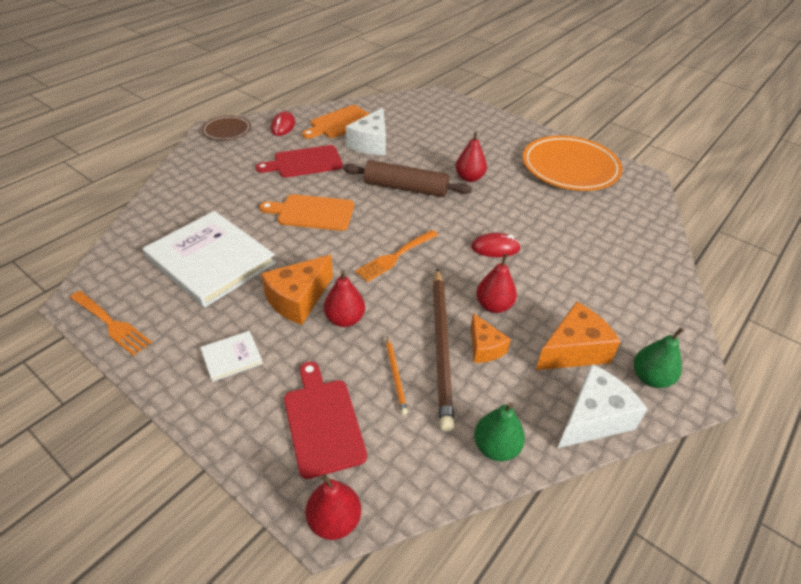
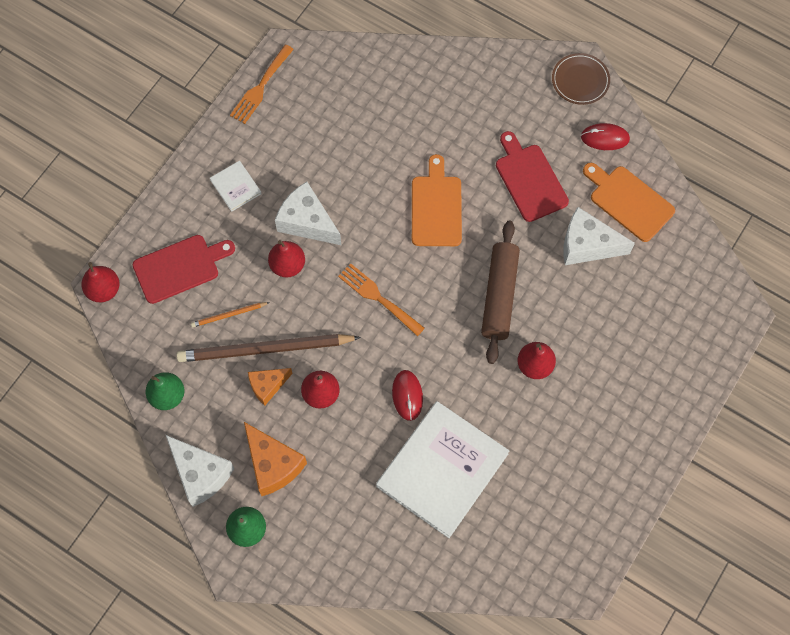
camera: 85 degrees right, 25 degrees up
white book [143,211,276,307] -> white book moved to [376,401,509,538]
orange cheese [261,255,333,325] -> white cheese [275,182,341,245]
orange plate [523,135,623,191] -> none

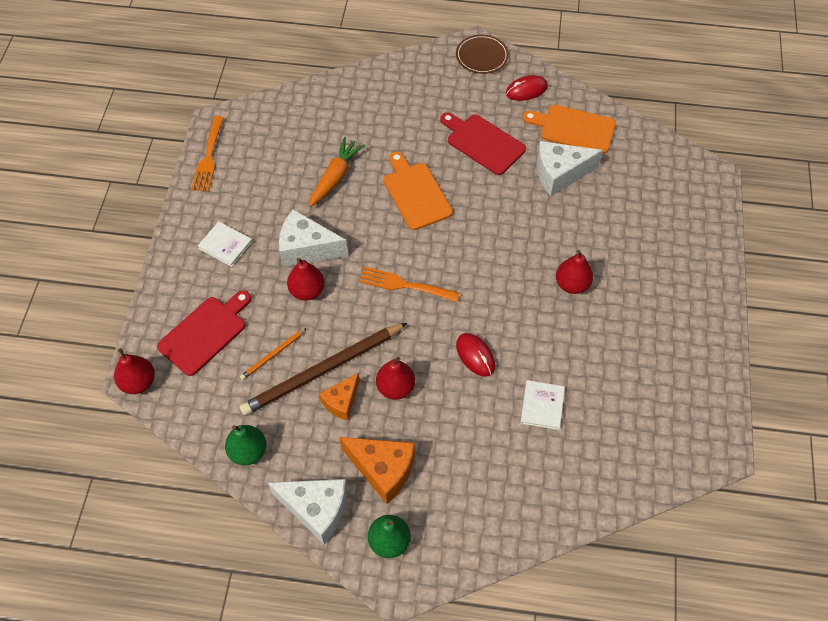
camera: 25 degrees left, 10 degrees down
white book [376,401,509,538] -> white book [520,380,565,430], size x0.43
brown rolling pin [481,221,520,364] -> none
none -> orange carrot [309,137,365,207]

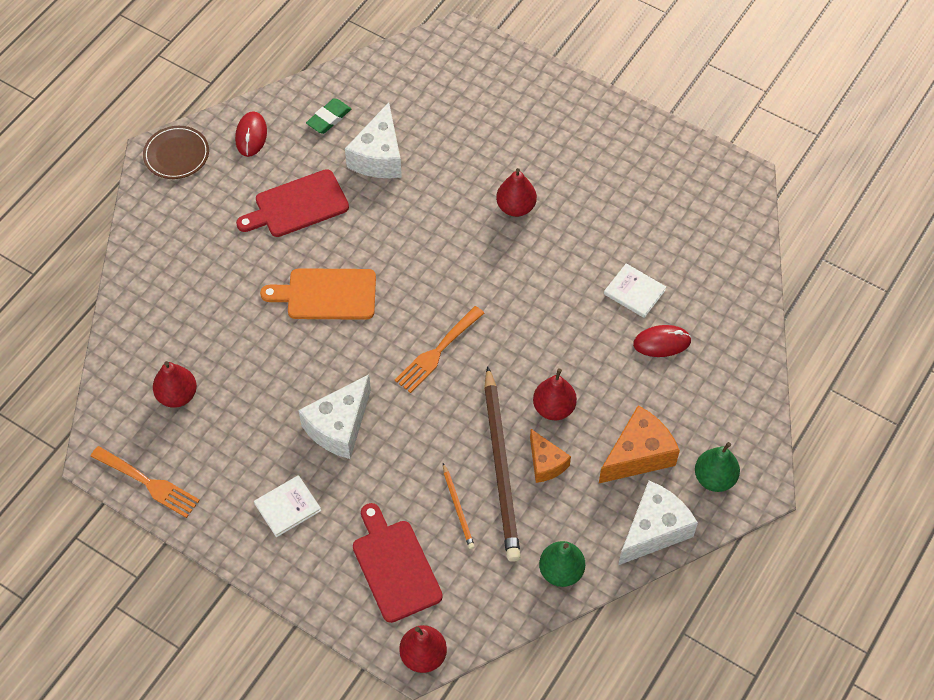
camera: 65 degrees left, 0 degrees up
red pear [287,258,325,301] -> red pear moved to [153,361,197,408]
orange carrot [309,137,365,207] -> none
red mouse [456,333,495,377] -> red mouse moved to [633,325,692,357]
orange cutting board [522,105,616,154] -> green eraser [306,98,351,134]

